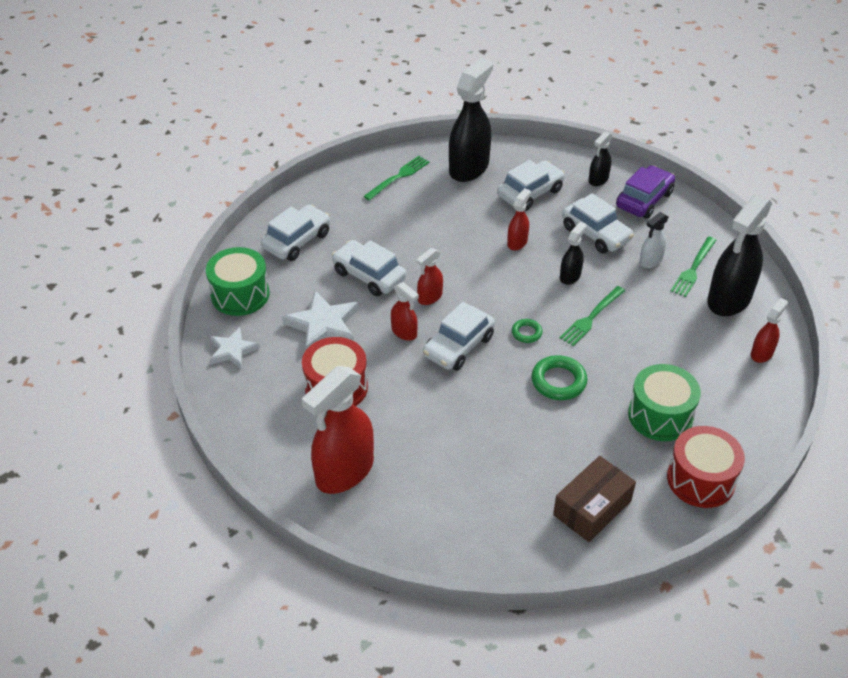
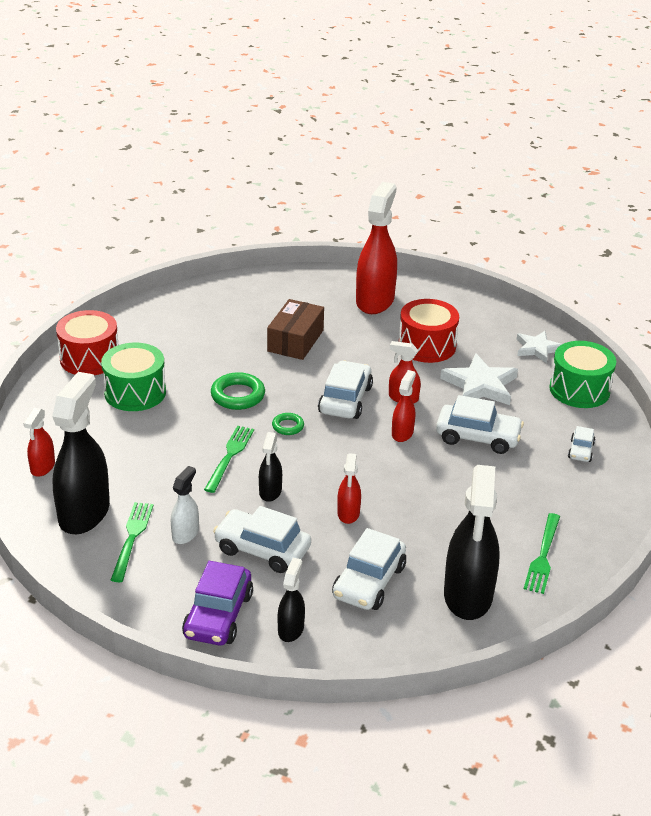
camera: 155 degrees right, 10 degrees down
white car [261,205,330,261] -> white car [568,426,595,462], size x0.53
brown box [553,456,636,542] -> brown box moved to [267,299,324,360]

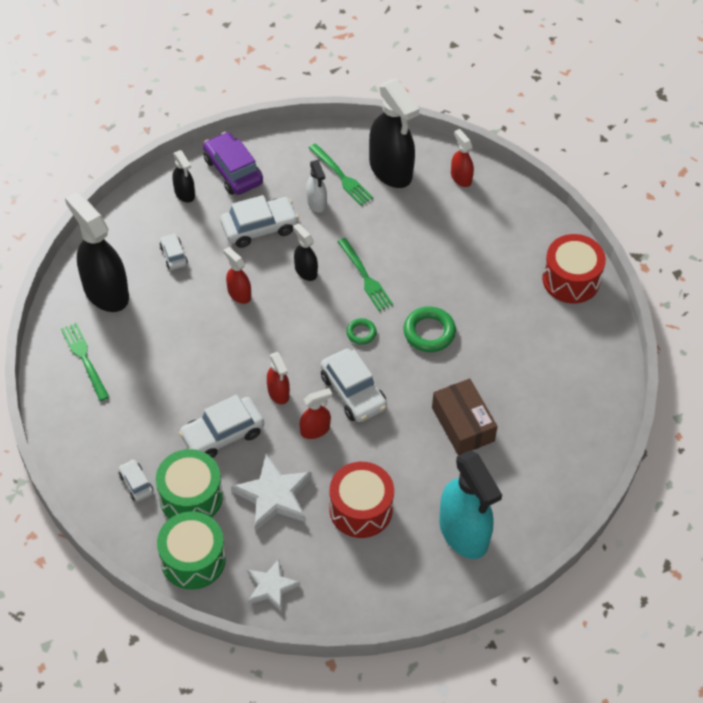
camera: 135 degrees right, 20 degrees up
green drum [101,343,166,411] -> green drum moved to [156,449,223,519]
white car [332,528,406,610] -> white car [160,233,188,270], size x0.53
red spray bottle [356,182,397,314] -> turquoise spray bottle [439,450,502,559]

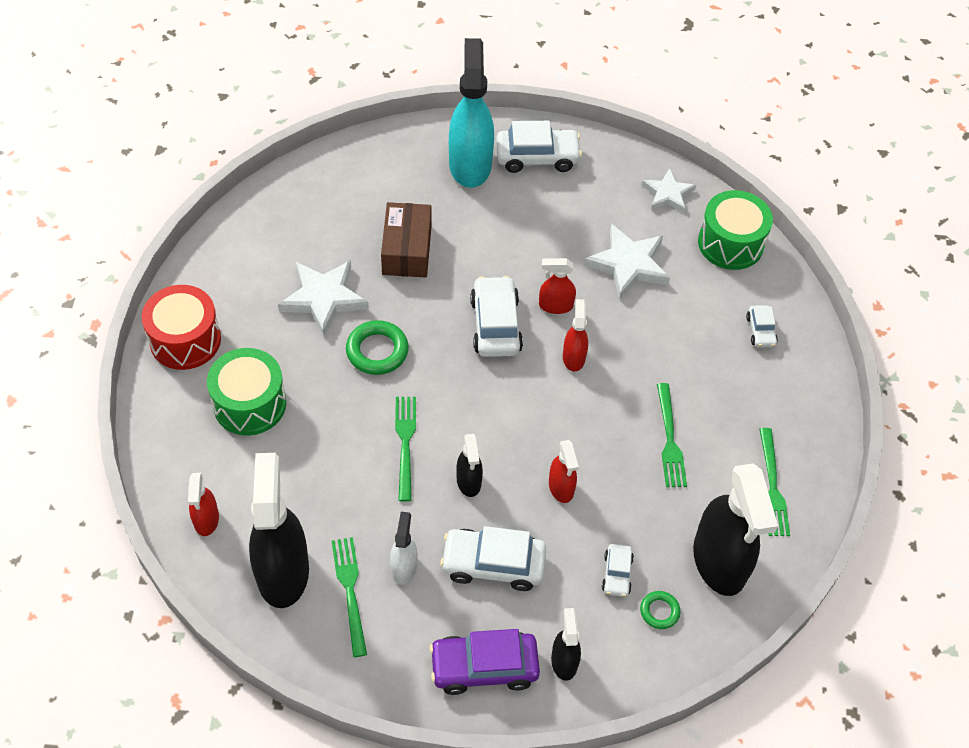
camera: 155 degrees left, 0 degrees up
green drum [156,449,223,519] -> green drum moved to [207,348,286,436]
white car [179,395,264,458] -> white car moved to [496,121,582,173]
purple car [203,132,263,195] -> purple car turned 90 degrees clockwise [429,629,540,695]
red drum [329,462,394,538] -> none
green ring [346,318,377,345] -> green ring moved to [640,591,680,629]
none -> white star [278,260,369,336]
none -> green fork [657,383,687,487]

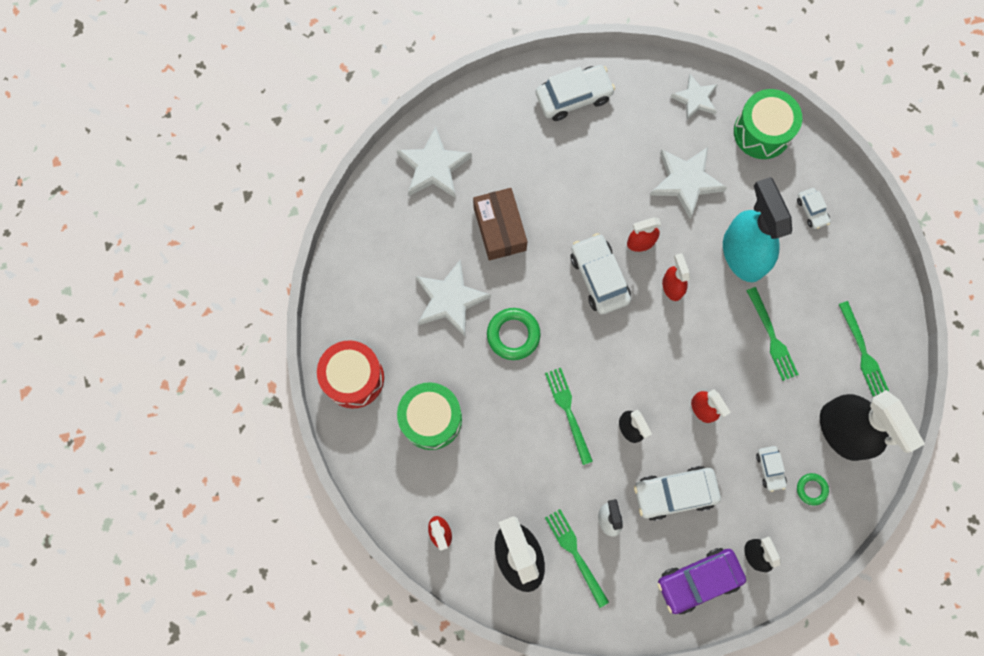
camera: 15 degrees left, 20 degrees up
turquoise spray bottle [449,38,494,188] -> turquoise spray bottle moved to [723,177,792,282]
none -> white star [397,126,472,197]

